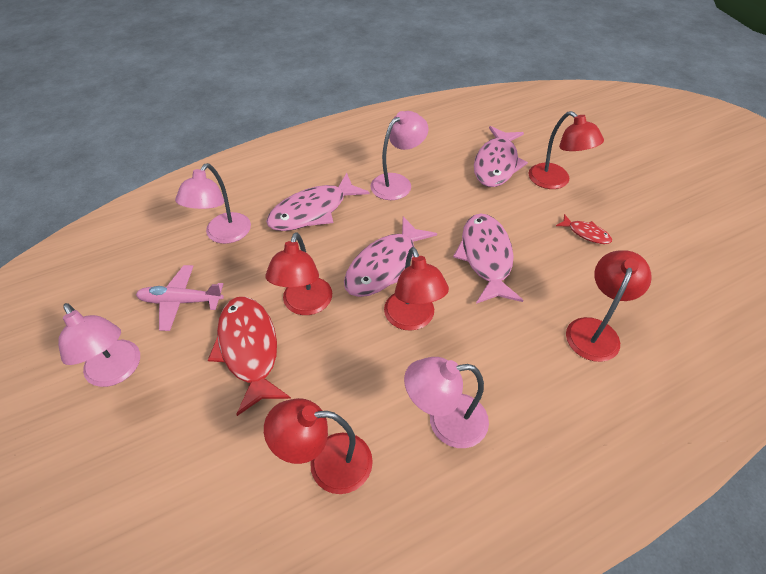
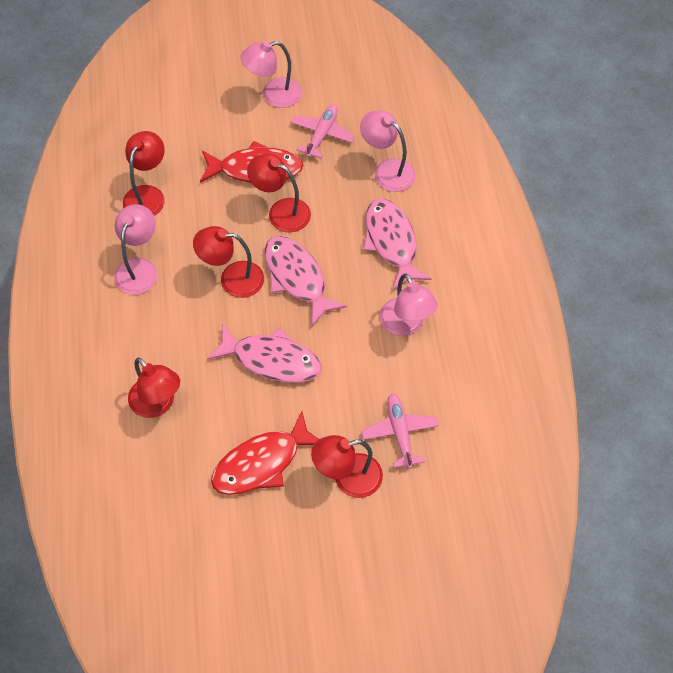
camera: 110 degrees right, 10 degrees up
pink fish [474,126,528,187] -> pink plane [361,394,439,469]
red fish [556,214,612,244] -> red fish [211,412,319,495], size x2.06

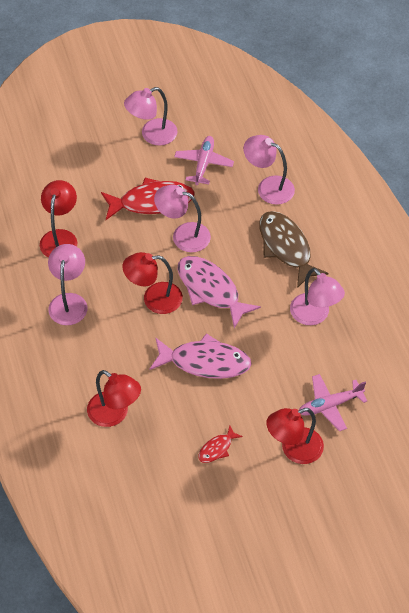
camera: 10 degrees left, 5 degrees down
red fish [211,412,319,495] -> red fish [199,426,243,463], size x0.49
red lamp [247,154,311,232] -> pink lamp [154,185,211,252]
pink plane [361,394,439,469] -> pink plane turned 90 degrees counterclockwise [299,374,367,431]
pink fish [363,199,431,290] -> brown fish [259,211,329,288]

